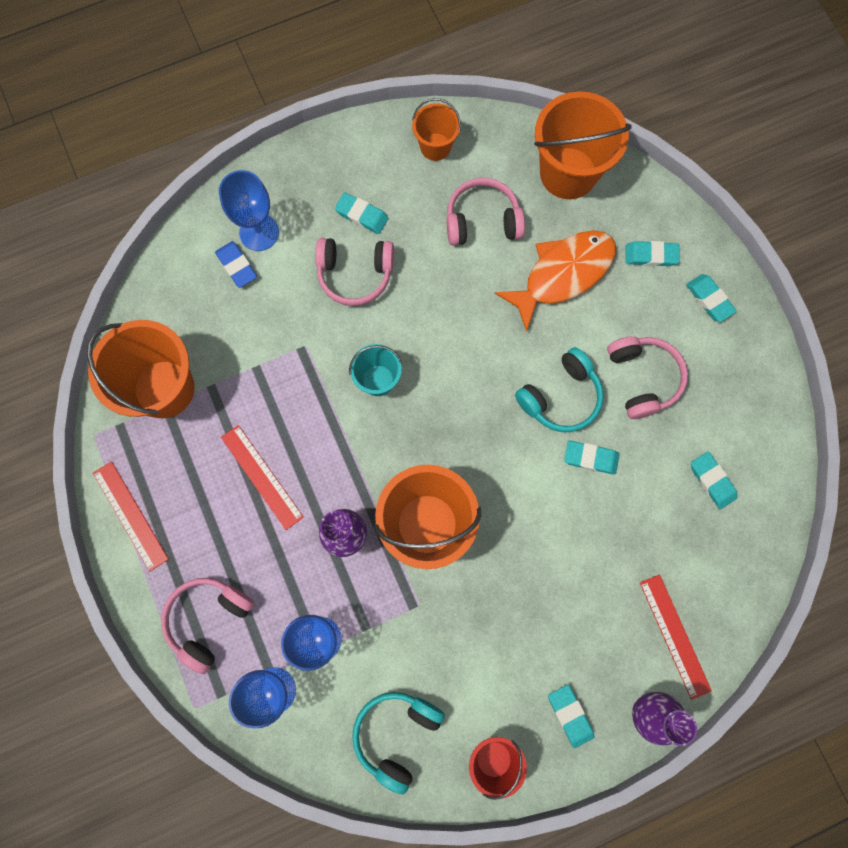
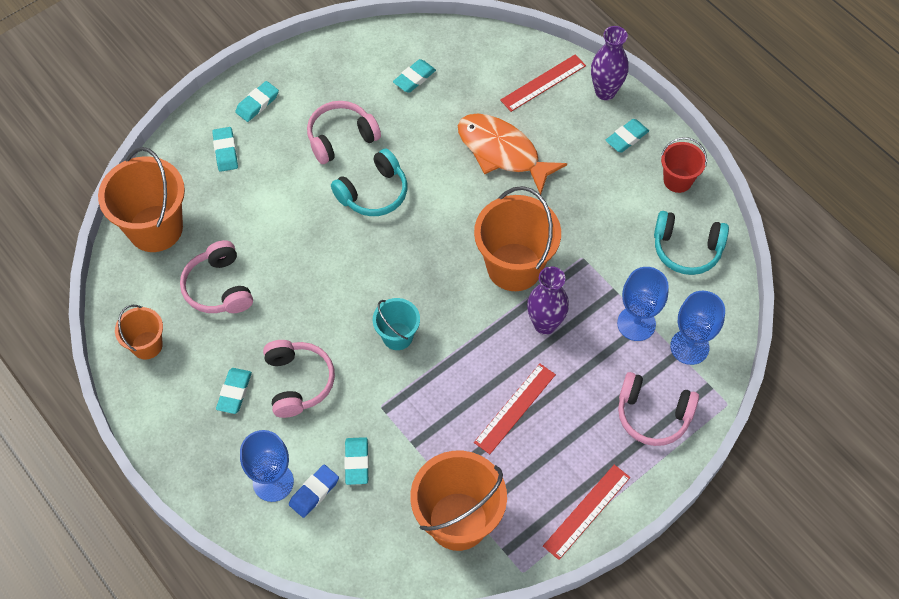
camera: 105 degrees left, 15 degrees down
orange fish [495,230,616,332] -> orange fish moved to [458,113,567,195]
turquoise headphones [515,347,604,432] -> turquoise headphones turned 105 degrees clockwise [331,149,407,216]
turquoise eraser [564,441,619,475] -> turquoise eraser moved to [345,437,369,485]

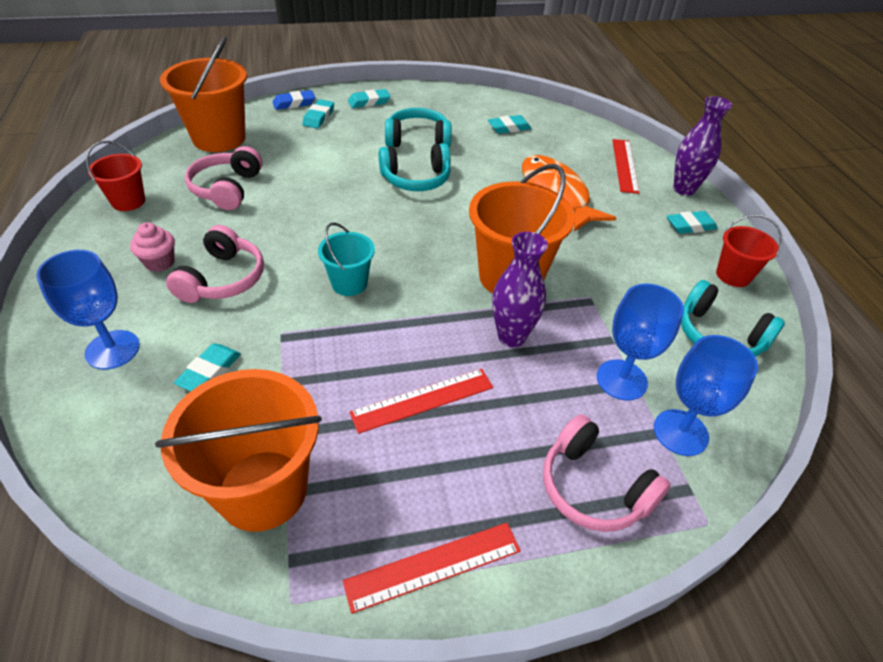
camera: 25 degrees right, 15 degrees down
orange bucket [115,305,163,360] -> red bucket [86,141,145,211]
turquoise eraser [216,368,252,414] -> pink cupcake [130,222,175,272]
blue eraser [289,464,339,518] -> blue eraser moved to [272,90,315,110]
pink headphones [307,101,381,164] -> turquoise headphones [385,108,452,148]
red ruler [500,55,586,112] -> red ruler turned 75 degrees counterclockwise [612,139,639,194]

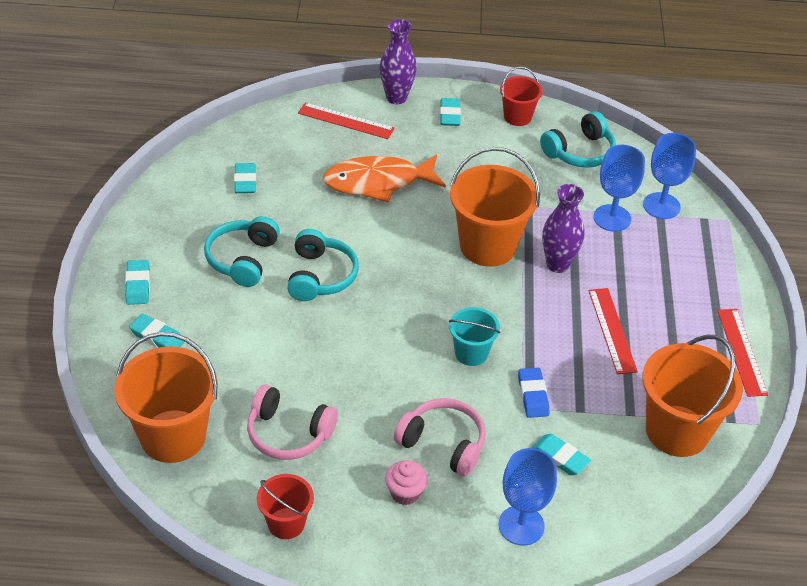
camera: 75 degrees left, 0 degrees up
blue eraser [272,90,315,110] -> blue eraser moved to [518,368,549,418]
pink headphones [543,414,671,532] -> none

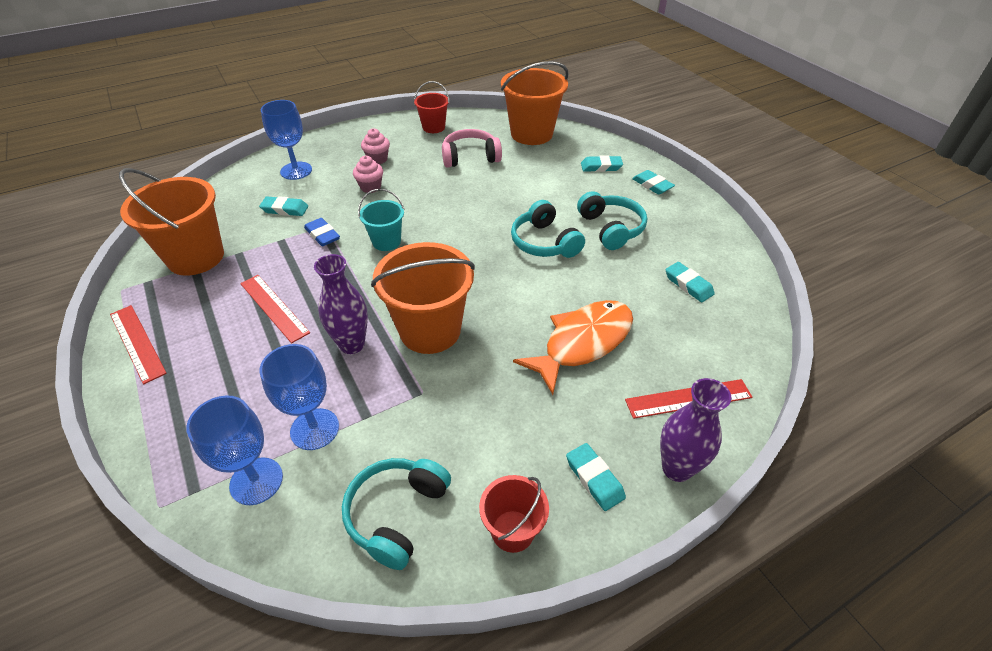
camera: 150 degrees right, 0 degrees up
pink headphones [394,398,486,476] -> pink cupcake [353,156,383,193]

